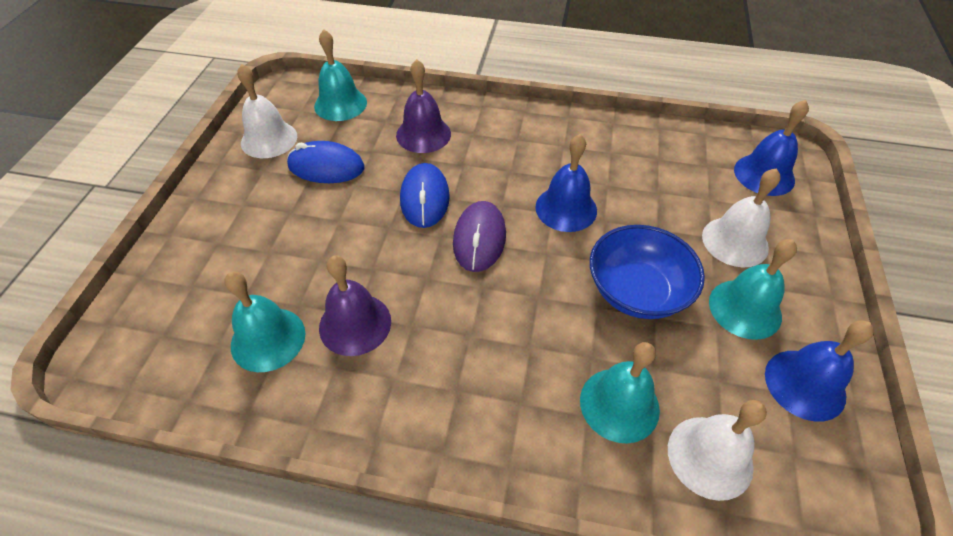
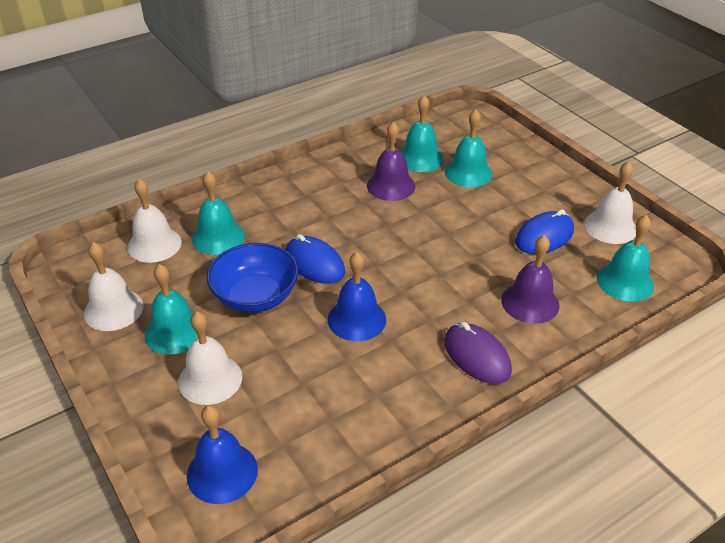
camera: 135 degrees right, 10 degrees down
blue mouse [400,163,450,228] -> blue mouse moved to [285,234,345,284]
purple mouse [453,201,506,272] -> purple mouse moved to [444,322,512,384]
blue bell [765,320,874,422] -> white bell [84,242,143,331]
none -> turquoise bell [445,109,493,187]

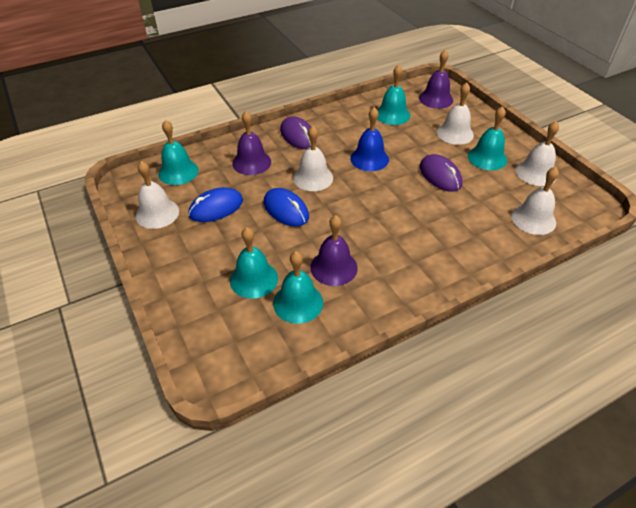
camera: 175 degrees left, 5 degrees up
blue bell [187,405,258,504] -> purple bell [419,49,453,109]
turquoise bell [192,171,245,255] -> turquoise bell moved to [377,64,410,125]
blue bowl [207,243,299,313] -> purple mouse [420,154,462,192]
blue mouse [285,234,345,284] -> blue mouse moved to [264,188,309,227]
none -> white bell [293,126,333,191]

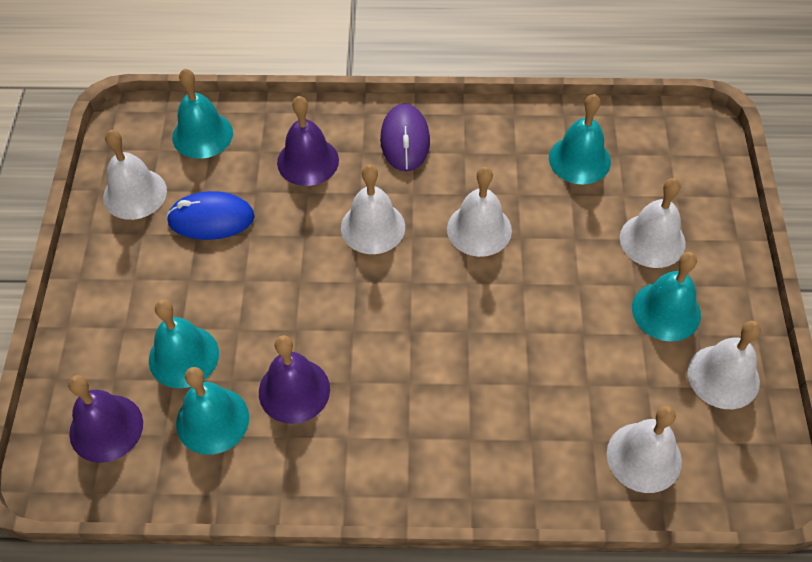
camera: 30 degrees right, 10 degrees up
blue mouse [264,188,309,227] -> none
blue bell [350,107,389,171] -> white bell [447,167,512,257]
purple bell [419,49,453,109] -> purple bell moved to [68,375,143,463]
purple mouse [420,154,462,192] -> none

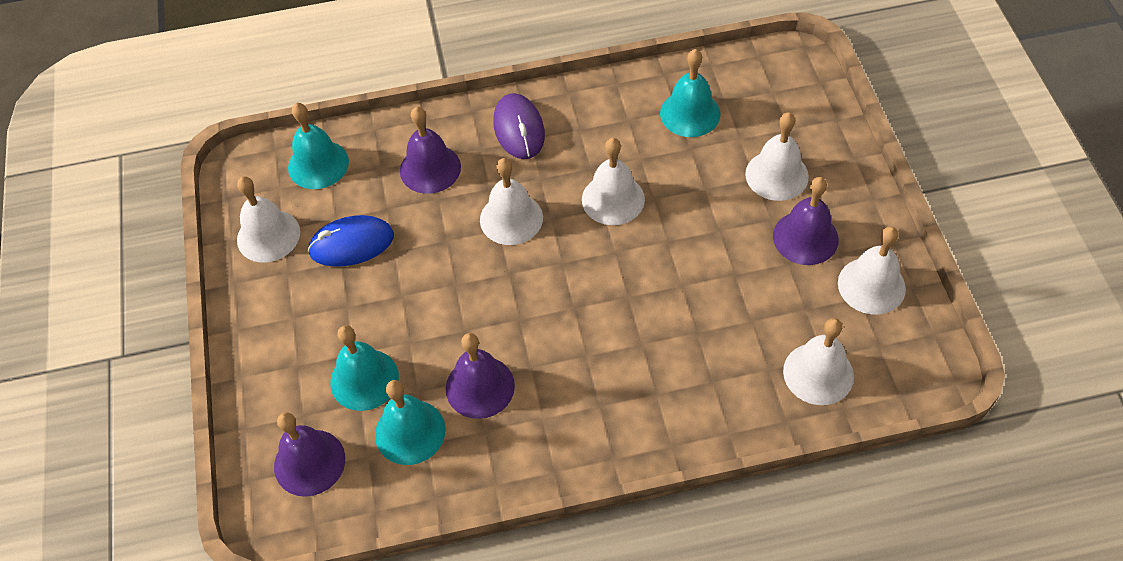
camera: 10 degrees left, 0 degrees up
turquoise bell [632,252,701,342] -> purple bell [773,177,839,265]

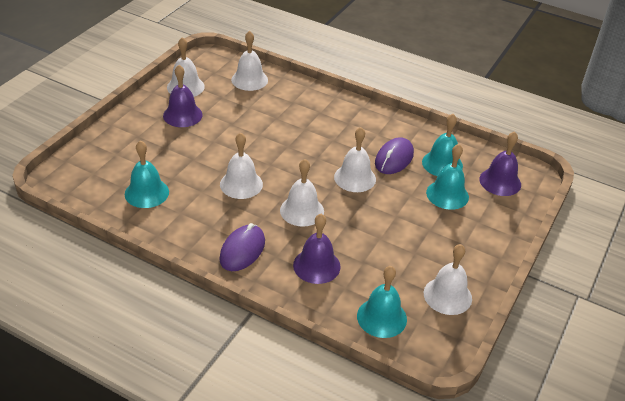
camera: 145 degrees left, 15 degrees down
blue mouse [308,215,394,267] -> none
purple bell [446,333,515,419] -> purple mouse [375,137,414,174]
white bell [745,112,809,201] -> white bell moved to [334,127,376,192]

